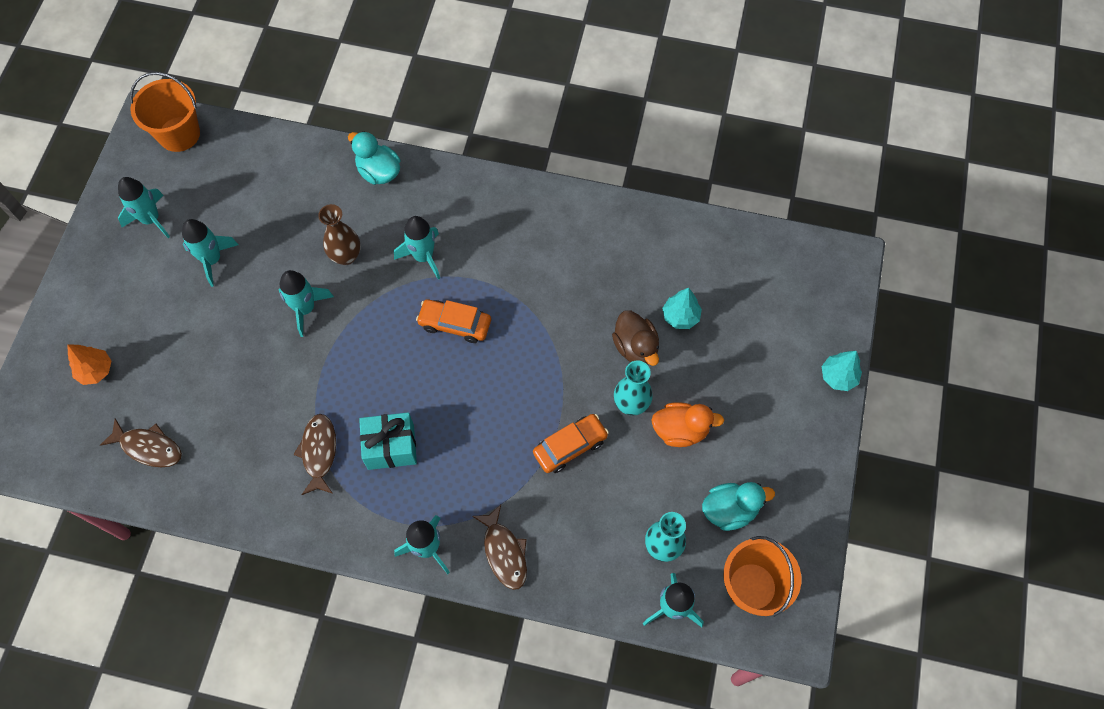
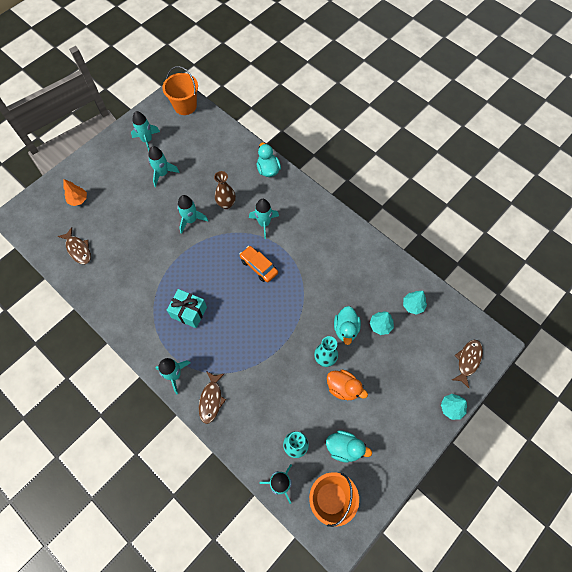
camera: 30 degrees right, 0 degrees up
brown fish [293,414,336,495] -> brown fish moved to [452,340,483,388]
orange car [533,414,609,473] -> none
brown duck [612,310,659,366] -> turquoise duck [334,306,361,345]
none -> turquoise tree [403,291,427,315]

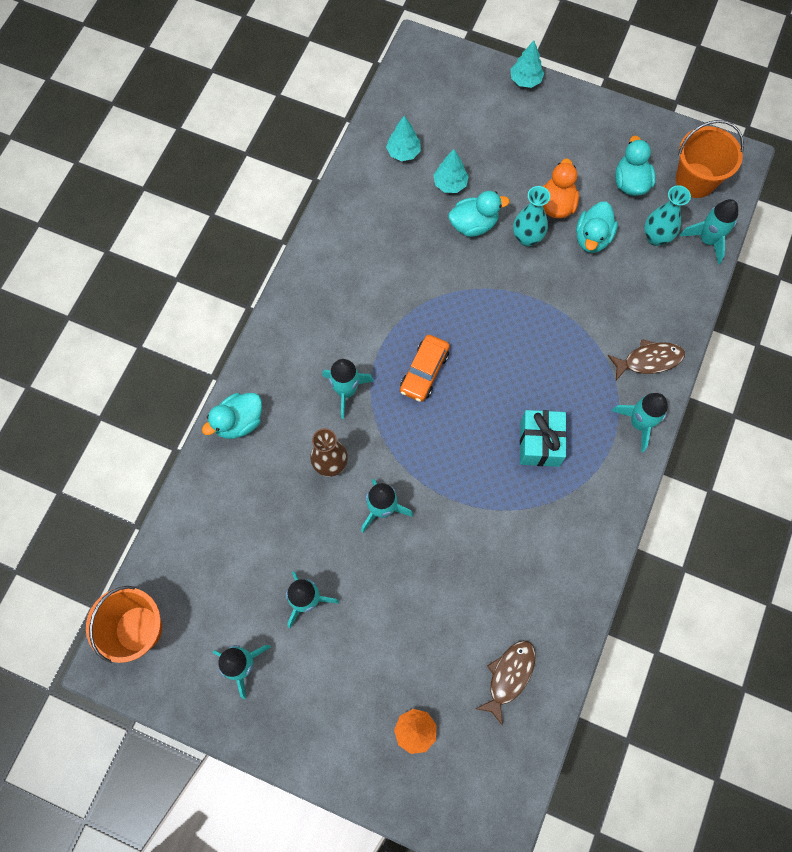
camera: 110 degrees left, 5 degrees up
brown fish [452,340,483,388] -> none
none -> turquoise duck [576,202,618,253]

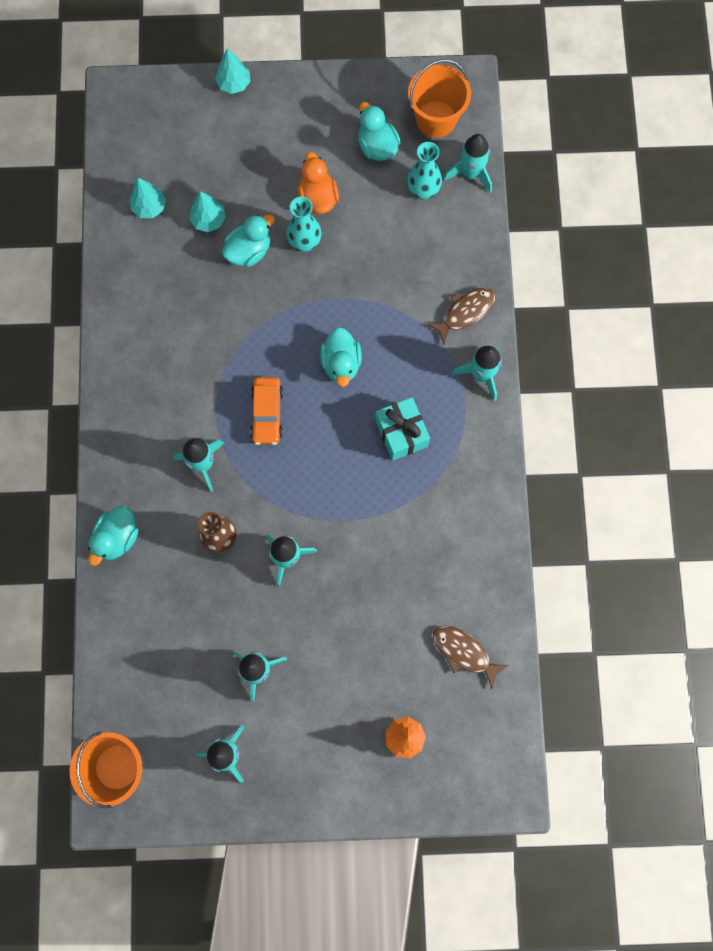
camera: 25 degrees left, 5 degrees up
brown fish [476,640,535,726] -> brown fish turned 60 degrees counterclockwise [433,625,508,689]
turquoise duck [576,202,618,253] -> turquoise duck moved to [320,327,362,387]

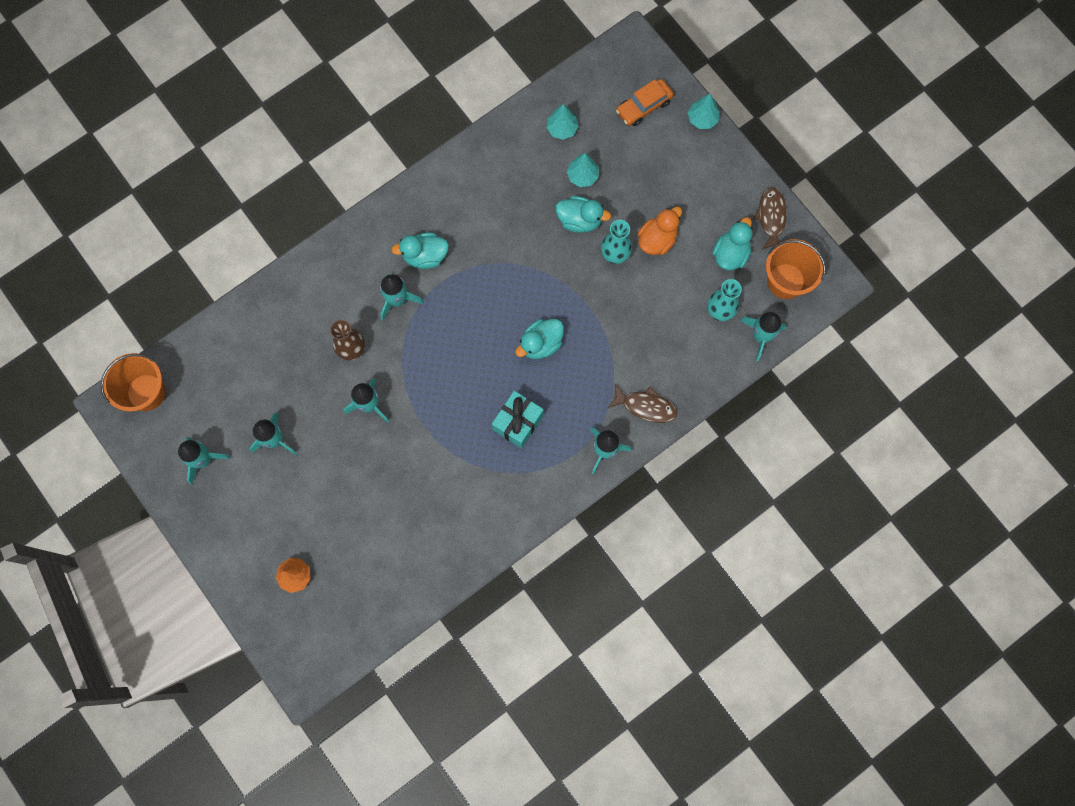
camera: 55 degrees right, 0 degrees up
turquoise duck [88,506,139,566] -> turquoise duck moved to [391,233,449,269]
orange car [250,377,283,445] -> orange car moved to [616,79,674,126]
brown fish [433,625,508,689] -> brown fish moved to [753,187,787,250]

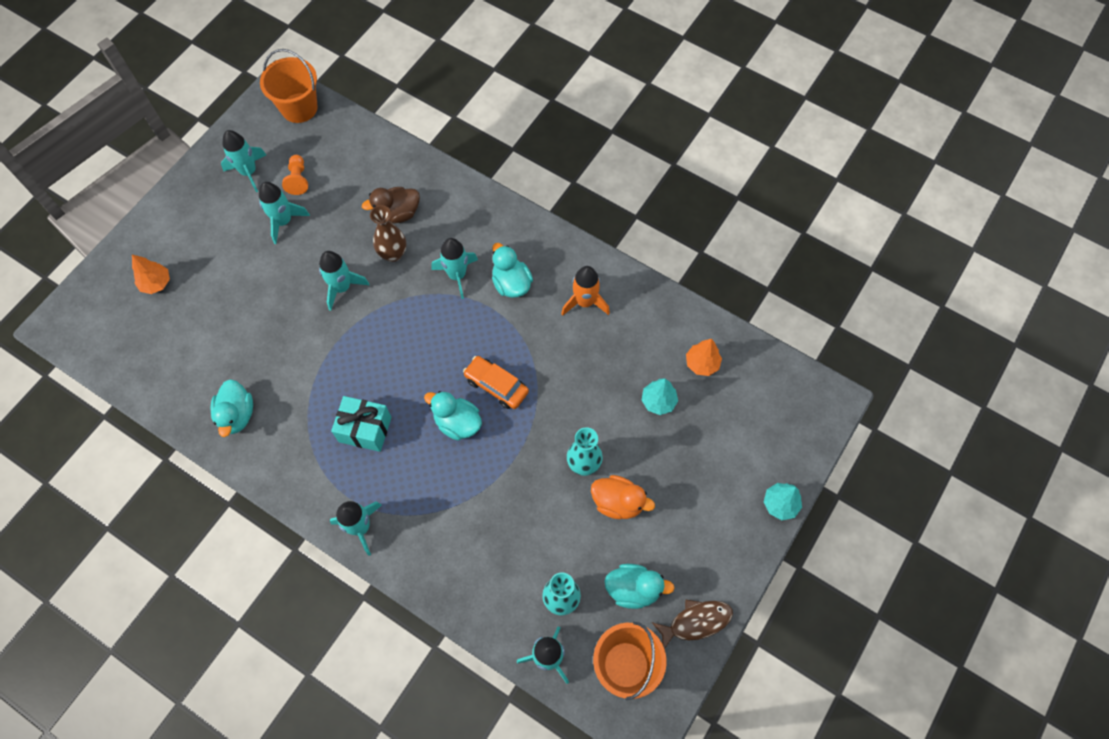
camera: 70 degrees right, 10 degrees down
turquoise tree [546,104,579,140] -> orange tree [686,339,722,376]
turquoise duck [556,196,611,233] -> turquoise duck moved to [211,379,253,437]
brown fish [608,385,677,423] -> none
orange car [616,79,674,126] -> orange car moved to [463,356,529,409]
none -> orange pawn [282,155,308,195]
none -> brown duck [362,187,420,223]
none -> orange rocket [561,266,610,316]

